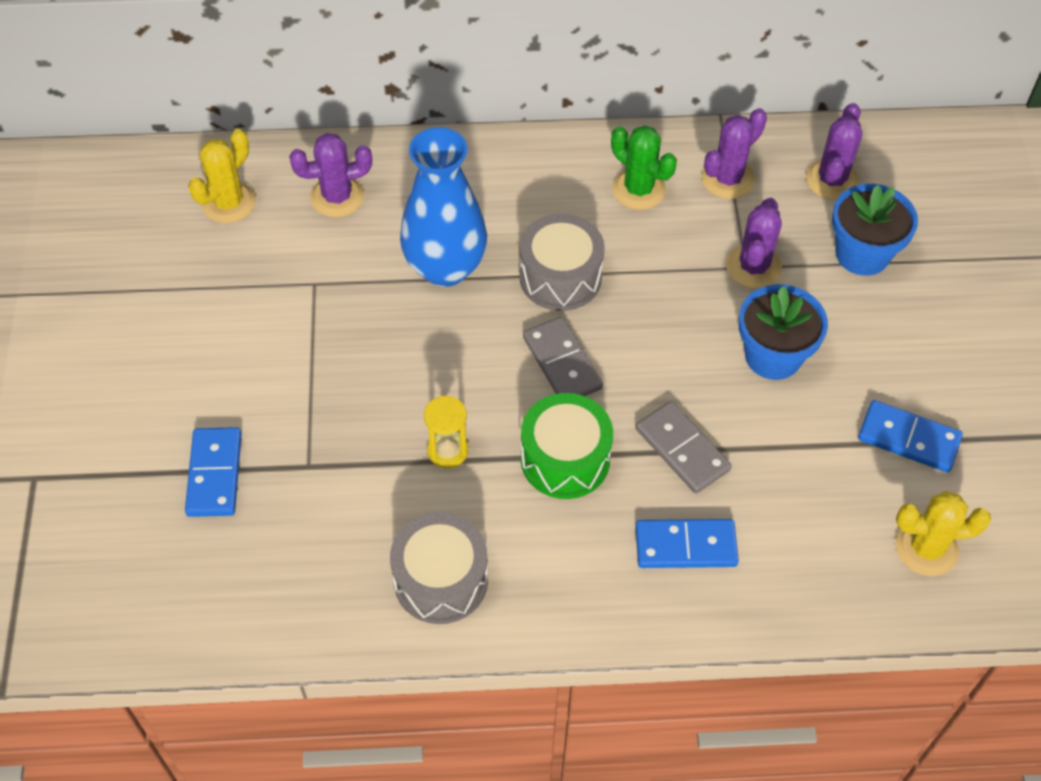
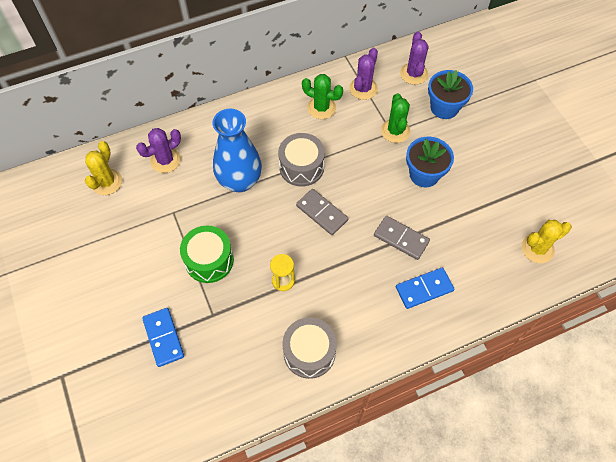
camera: 20 degrees left, 5 degrees up
green drum [521,393,613,499] -> green drum moved to [180,225,234,283]
purple cactus [726,198,782,289] -> green cactus [381,93,410,143]
blue domino [858,400,963,473] -> none

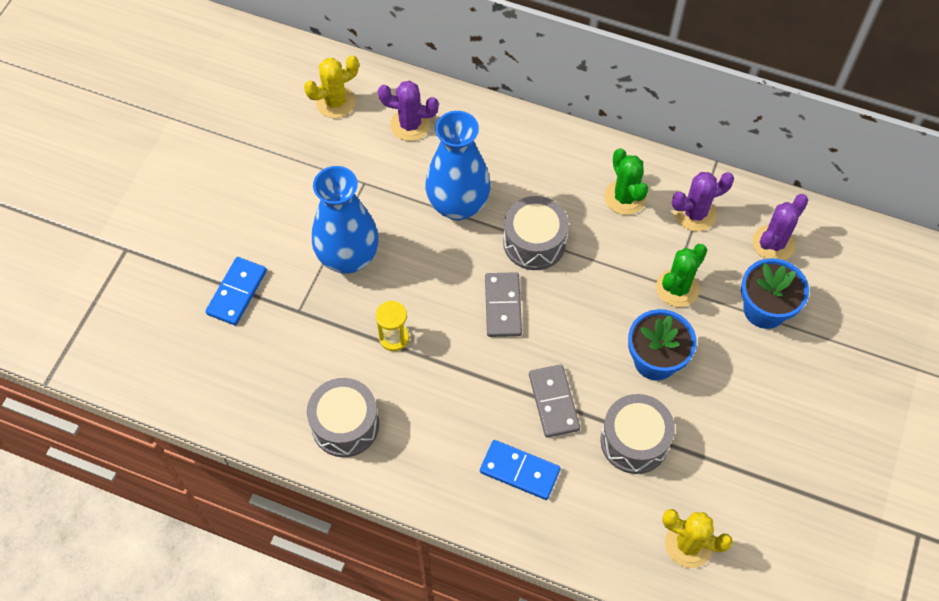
camera: 45 degrees right, 0 degrees up
green drum [180,225,234,283] -> blue vase [312,166,379,274]
none -> grey drum [600,394,675,474]

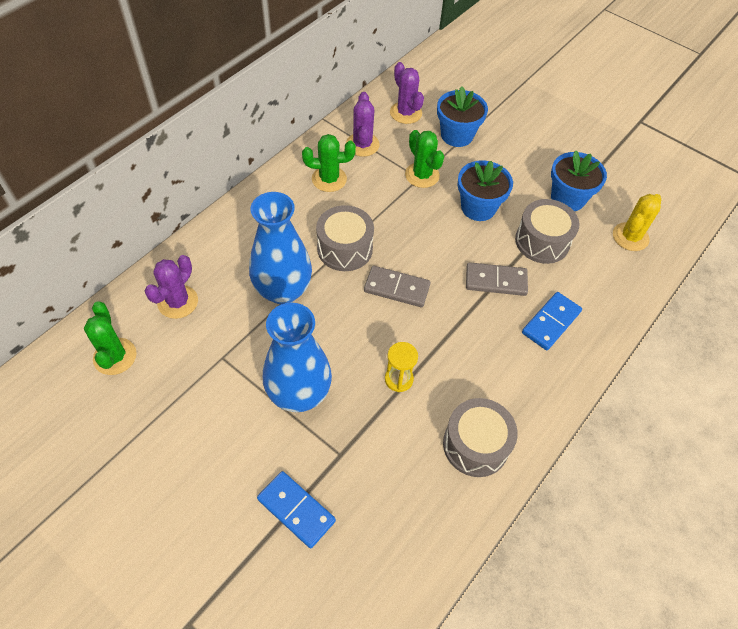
camera: 75 degrees left, 5 degrees down
yellow cactus [304,55,359,118] -> green cactus [84,301,137,375]
none -> blue flower pot [551,150,607,211]

